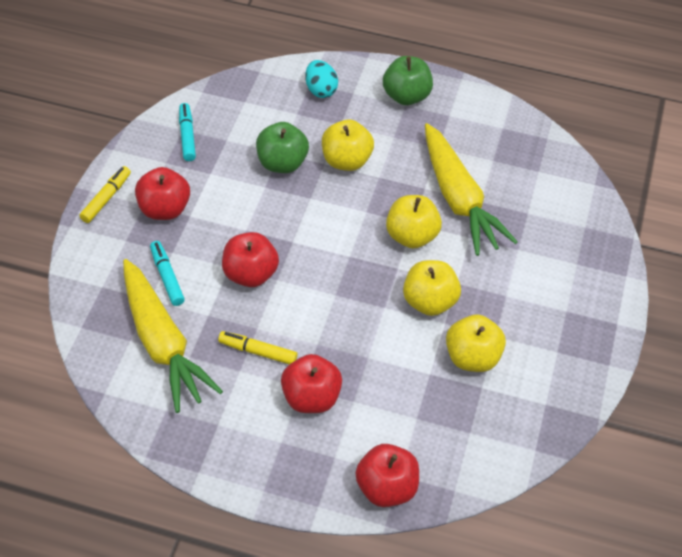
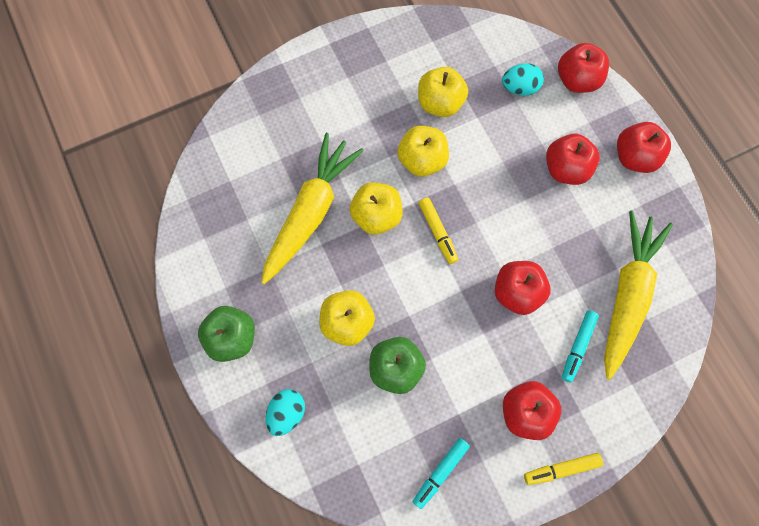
camera: 130 degrees left, 20 degrees up
yellow marker [218,331,298,365] -> yellow marker moved to [419,197,458,264]
none -> turquoise egg [502,64,544,96]
none -> red apple [617,122,671,173]

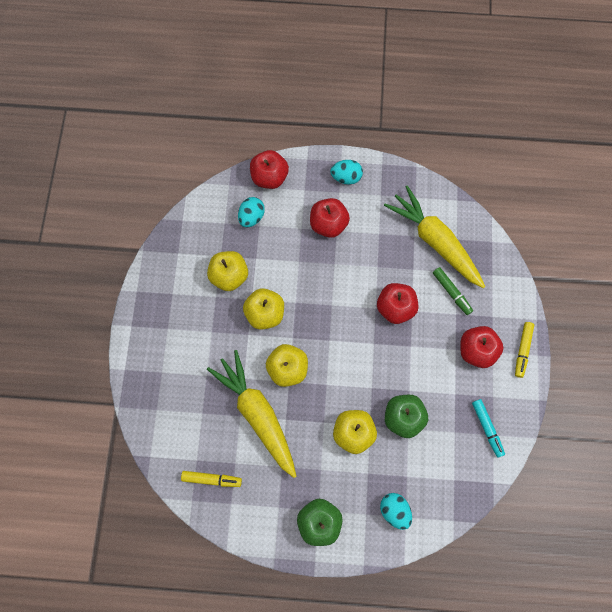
camera: 60 degrees left, 0 degrees up
yellow marker [419,197,458,264] -> yellow marker moved to [181,471,242,487]
turquoise marker [562,310,599,382] -> green marker [433,267,473,315]
red apple [617,122,671,173] -> turquoise egg [330,160,363,185]

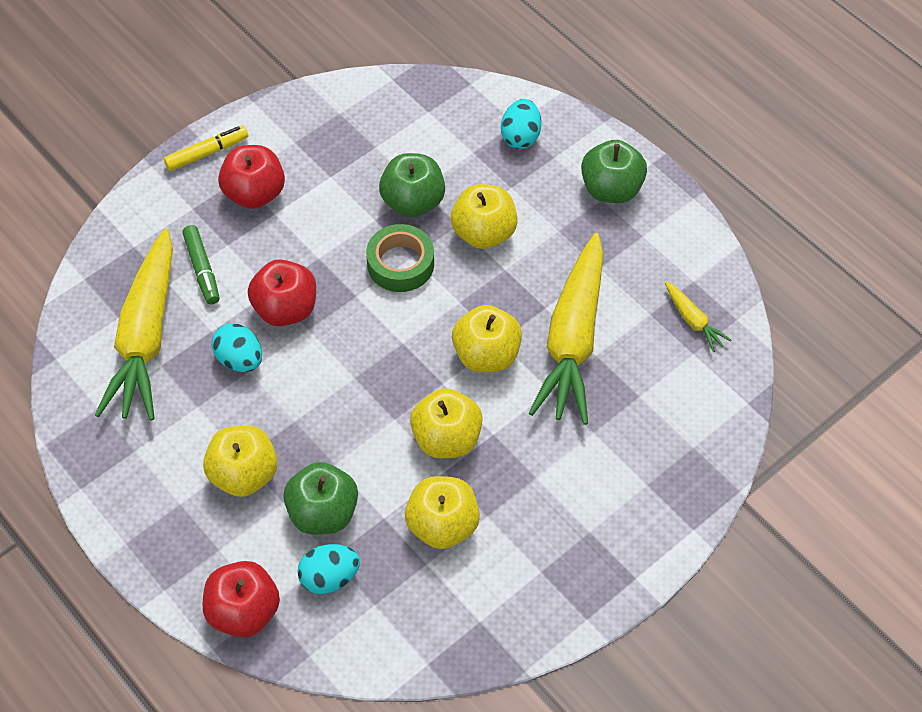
camera: 135 degrees left, 15 degrees down
yellow marker [181,471,242,487] -> yellow carrot [665,282,732,352]
red apple [310,198,350,238] -> yellow apple [203,426,277,497]
turquoise egg [330,160,363,185] -> turquoise egg moved to [212,323,262,372]
green marker [433,267,473,315] -> green marker turned 150 degrees clockwise [182,225,220,304]
turquoise marker [472,399,505,457] -> none
none -> green apple [283,462,358,535]
none -> green tape [366,224,434,292]

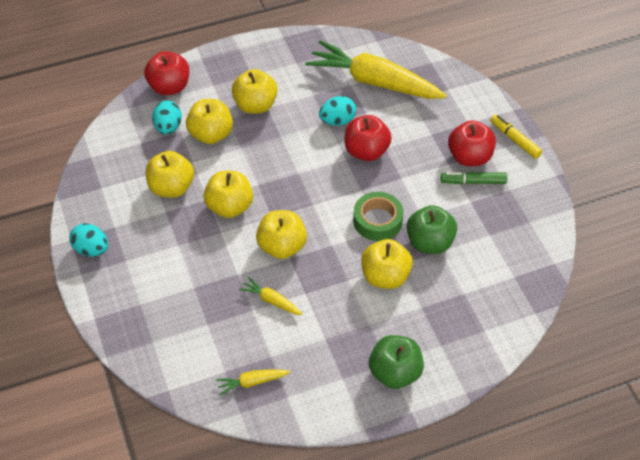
camera: 110 degrees right, 5 degrees down
yellow marker [164,126,248,171] -> yellow marker turned 150 degrees clockwise [491,114,542,159]
green marker [182,225,220,304] -> green marker moved to [441,172,507,184]
green apple [283,462,358,535] -> yellow apple [186,99,233,144]
turquoise egg [501,99,541,149] -> turquoise egg moved to [69,223,108,257]
yellow carrot [529,233,604,425] -> yellow carrot [239,277,302,315], size x0.42

